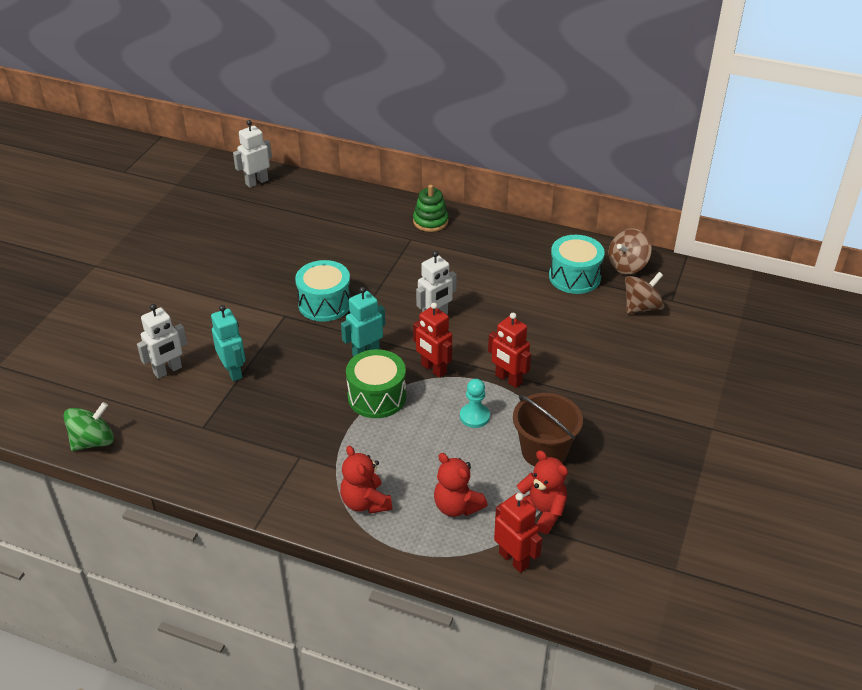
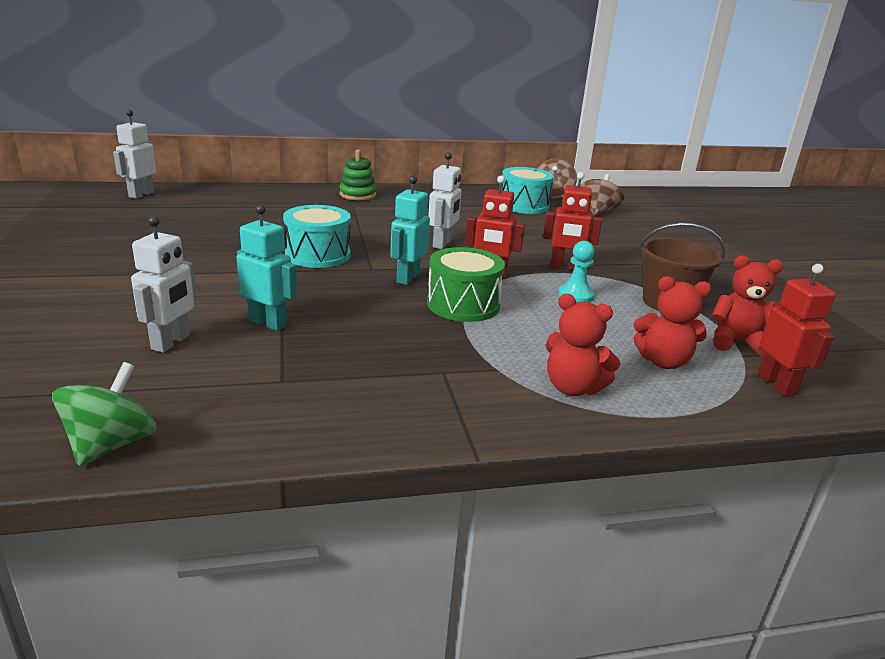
camera: 35 degrees left, 15 degrees down
red robot [494,493,542,573] -> red robot turned 60 degrees clockwise [758,264,836,396]

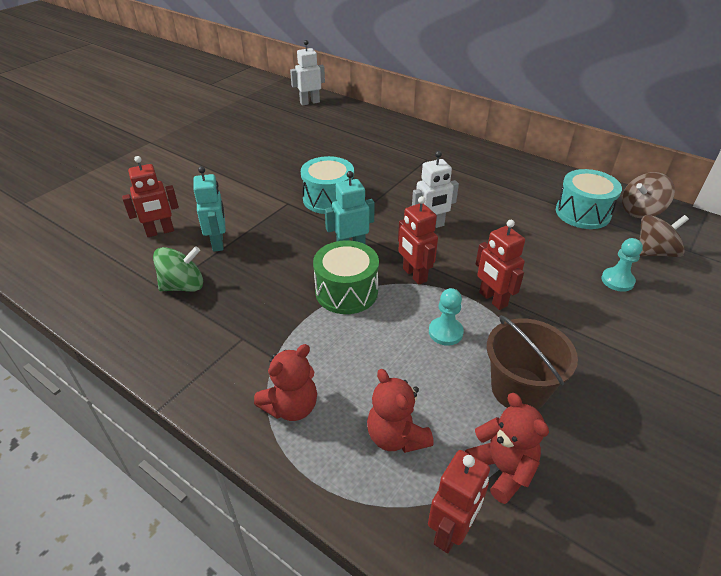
camera: 50 degrees right, 15 degrees up
green spinning top [52,362,157,466] -> green spinning top moved to [153,246,203,292]
white robot [131,216,196,353] -> red robot [122,156,179,237]
green stacking toy [339,150,376,201] -> none
red teddy bear [545,294,620,396] -> red teddy bear turned 120 degrees counterclockwise [254,344,317,421]
none -> turquoise pawn [601,238,643,292]

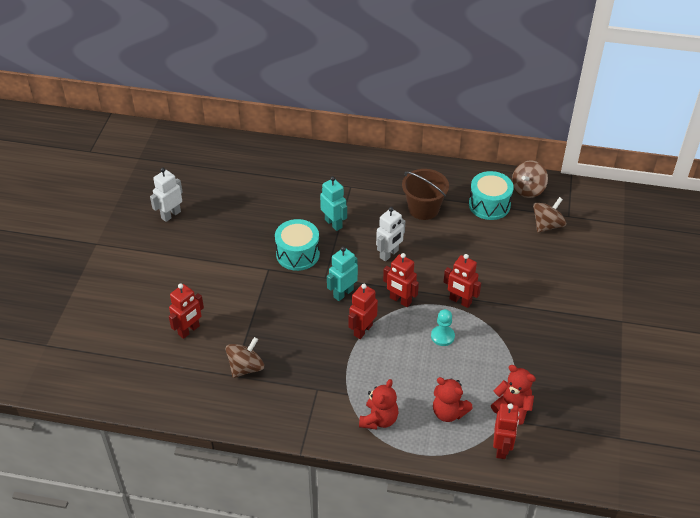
camera: 25 degrees left, 5 degrees up
green spinning top [153,246,203,292] -> brown spinning top [226,337,264,378]
turquoise robot [193,166,226,252] -> turquoise robot moved to [320,176,347,231]
white robot [290,40,325,106] -> white robot moved to [150,168,183,222]
green drum [313,240,379,314] -> red robot [348,284,378,339]
brown bucket [487,316,578,410] -> brown bucket moved to [402,169,449,220]
turquoise pawn [601,238,643,292] -> none

